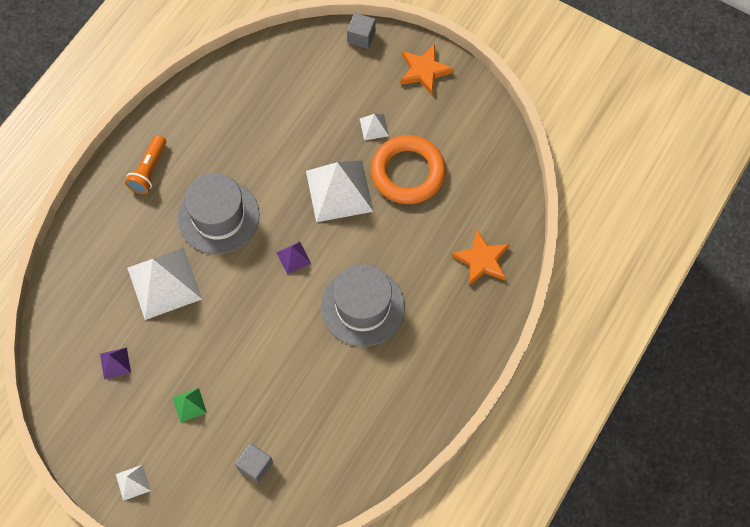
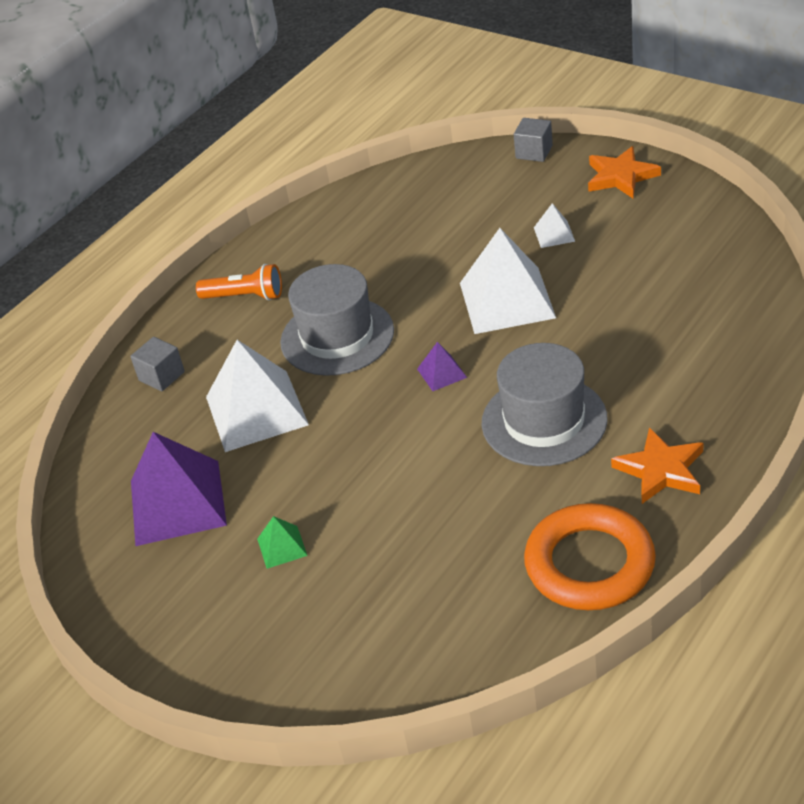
camera: 10 degrees right, 25 degrees down
purple pyramid [100,347,131,379] -> purple pyramid [131,432,227,546], size x2.25
white pyramid [116,465,151,501] -> none
orange flashlight [125,135,166,194] -> orange flashlight turned 105 degrees counterclockwise [196,264,282,300]
grey cube [235,443,273,483] -> grey cube moved to [130,337,185,391]
orange ring [371,135,446,204] -> orange ring moved to [524,503,656,610]
orange star [451,229,510,286] -> orange star moved to [611,427,703,504]

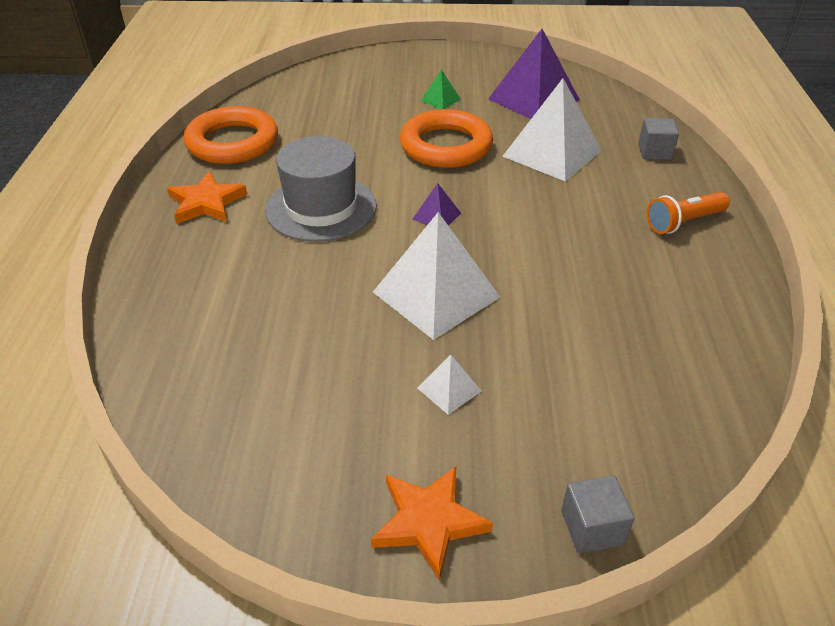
camera: 140 degrees right, 0 degrees up
grey hat [280,264,394,376] -> none
none -> orange ring [400,109,493,168]

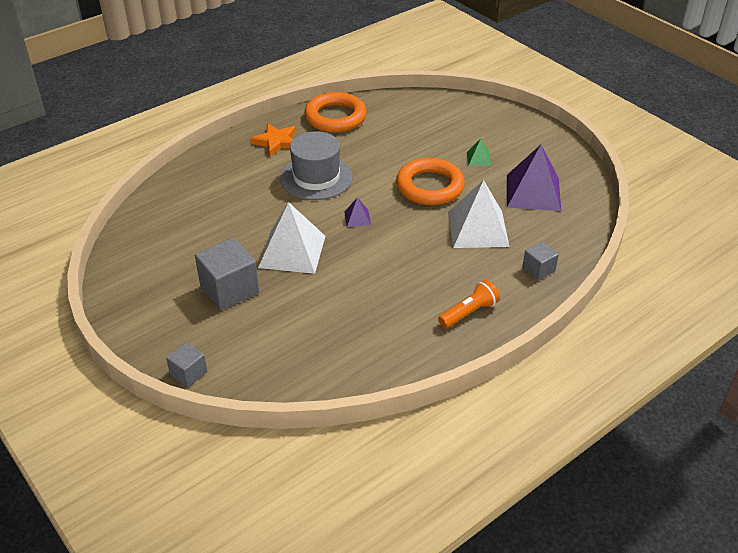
camera: 50 degrees right, 0 degrees up
orange star [371,466,493,581] -> none
white pyramid [417,355,481,415] -> grey cube [195,238,259,311]
orange flashlight [647,192,730,234] -> orange flashlight turned 120 degrees clockwise [438,280,500,328]

